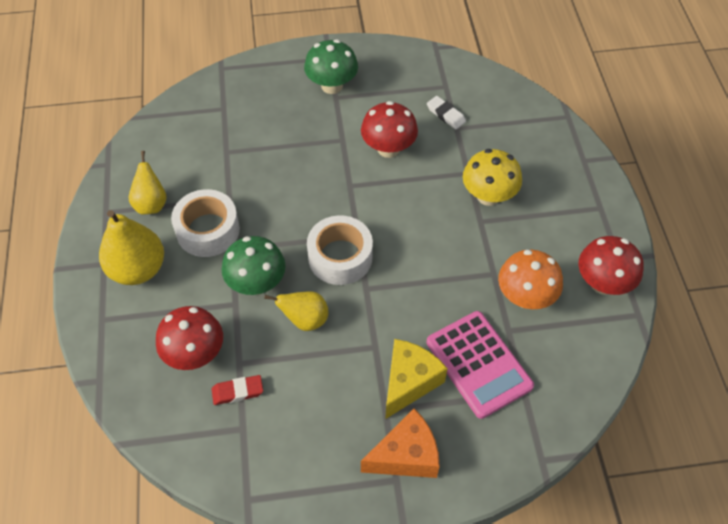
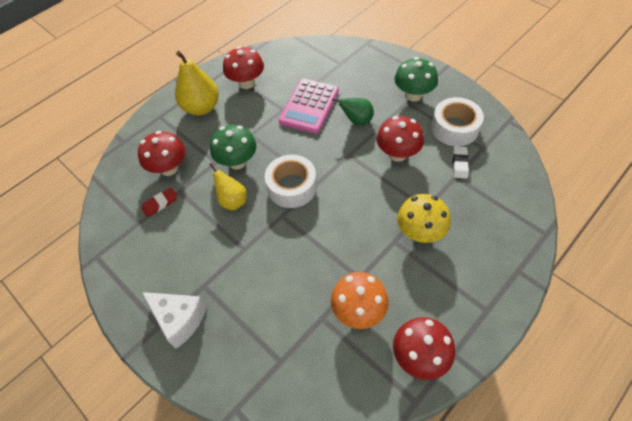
camera: 55 degrees right, 0 degrees up
yellow pear [129,151,167,215] -> red mushroom [223,46,264,89]
white tape [171,189,240,257] -> white tape moved to [431,97,484,147]
red eraser [212,375,263,405] -> red eraser turned 75 degrees counterclockwise [141,187,177,217]
orange cheese [361,408,440,478] -> white cheese [142,292,207,349]
yellow cheese [385,339,448,419] -> none
pink calculator [427,311,534,419] -> pink calculator moved to [278,79,339,134]
none -> green pear [332,98,374,125]

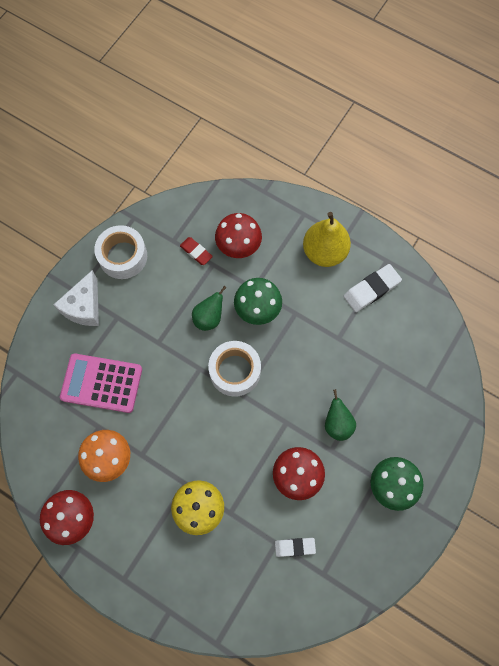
camera: 75 degrees right, 15 degrees up
yellow pear [209,163,247,211] -> green pear [192,286,227,331]
red mushroom [223,46,264,89] -> white eraser [343,264,402,312]
pink calculator [278,79,339,134] -> pink calculator moved to [60,353,142,413]
white tape [431,97,484,147] -> white tape moved to [94,225,147,279]

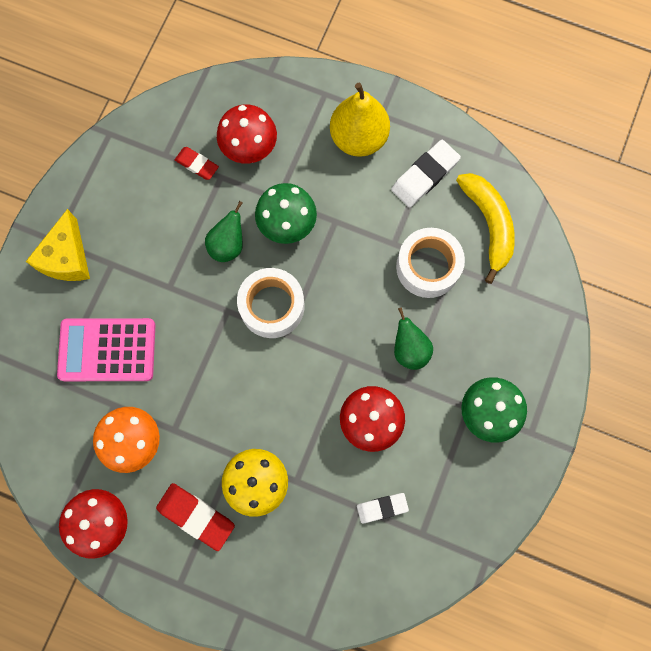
camera: 10 degrees left, 5 degrees up
white cheese [53,270,99,326] -> yellow cheese [26,209,90,281]
white tape [94,225,147,279] -> white tape moved to [396,228,465,298]
none -> red eraser [156,483,235,551]
none -> yellow banana [456,173,515,284]

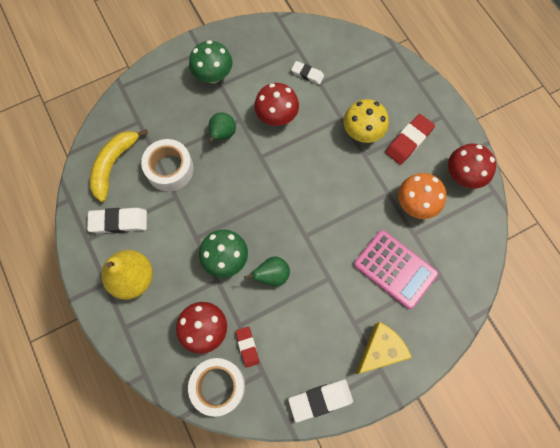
camera: 140 degrees left, 5 degrees down
red eraser [156,483,235,551] -> red eraser turned 60 degrees clockwise [385,114,435,165]
white tape [237,268,304,338] -> white tape moved to [188,358,245,417]
none -> white eraser [288,379,353,422]

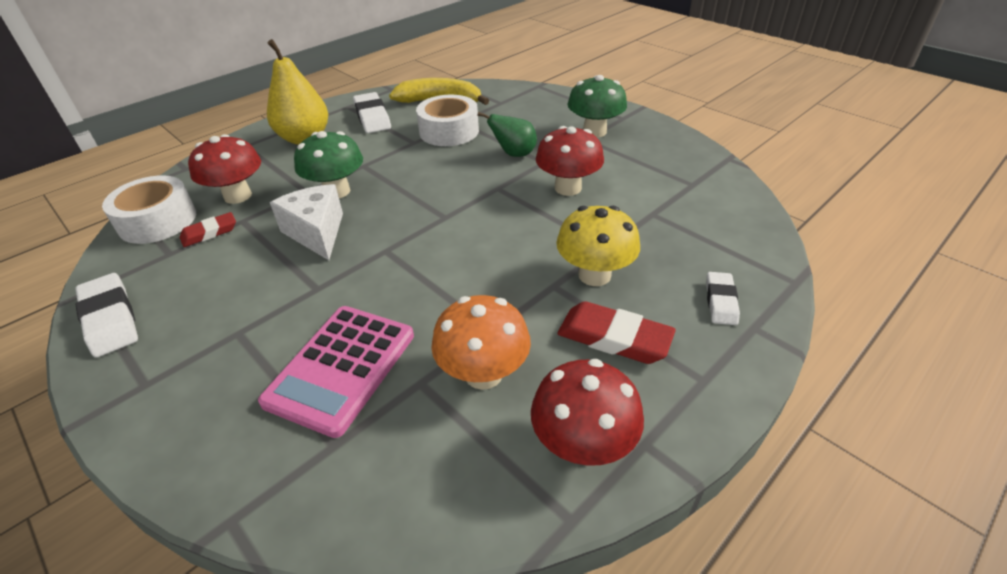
camera: 75 degrees right, 30 degrees down
green pear [244,256,290,287] -> white cheese [270,184,343,260]
white eraser [291,61,324,85] -> white eraser moved to [706,272,740,325]
yellow cheese [355,322,412,374] -> none

